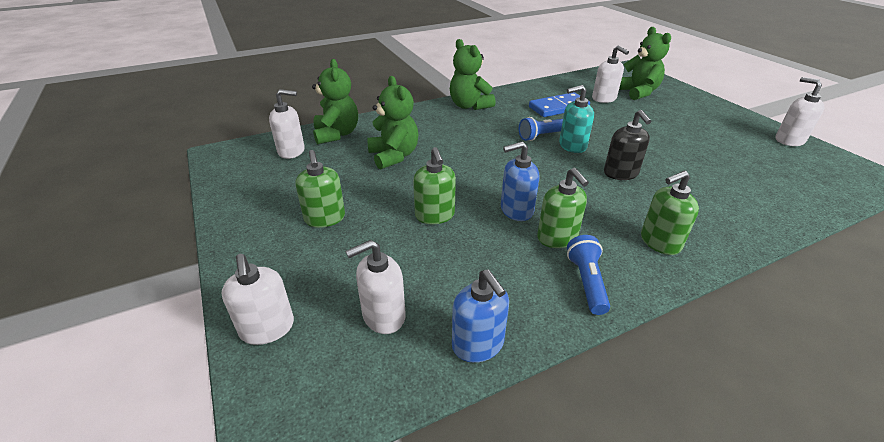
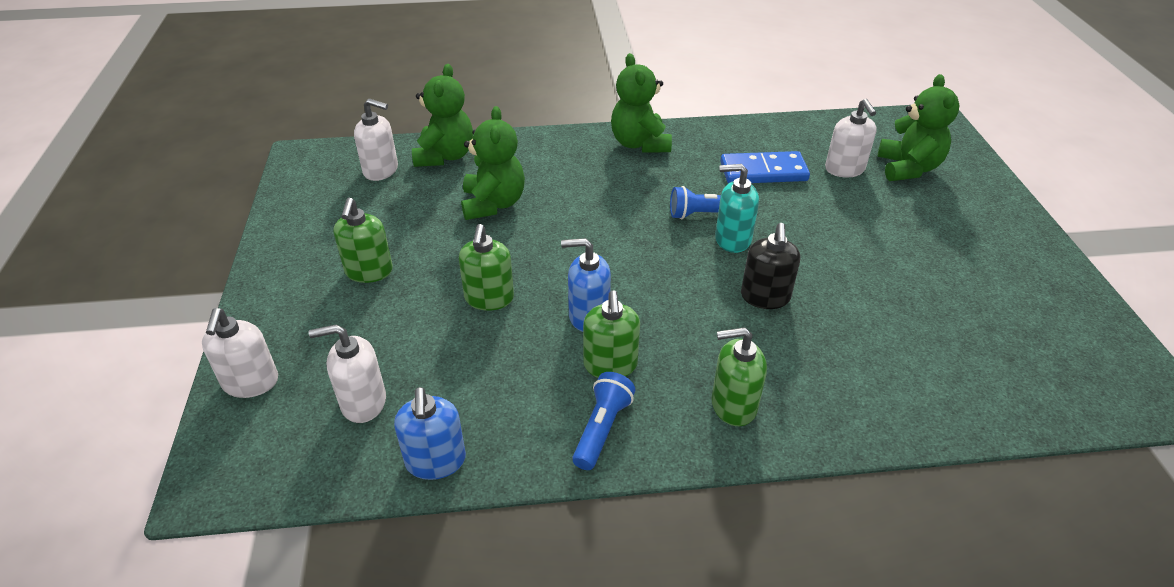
camera: 20 degrees right, 5 degrees up
white soap dispenser [776,77,824,146] -> none

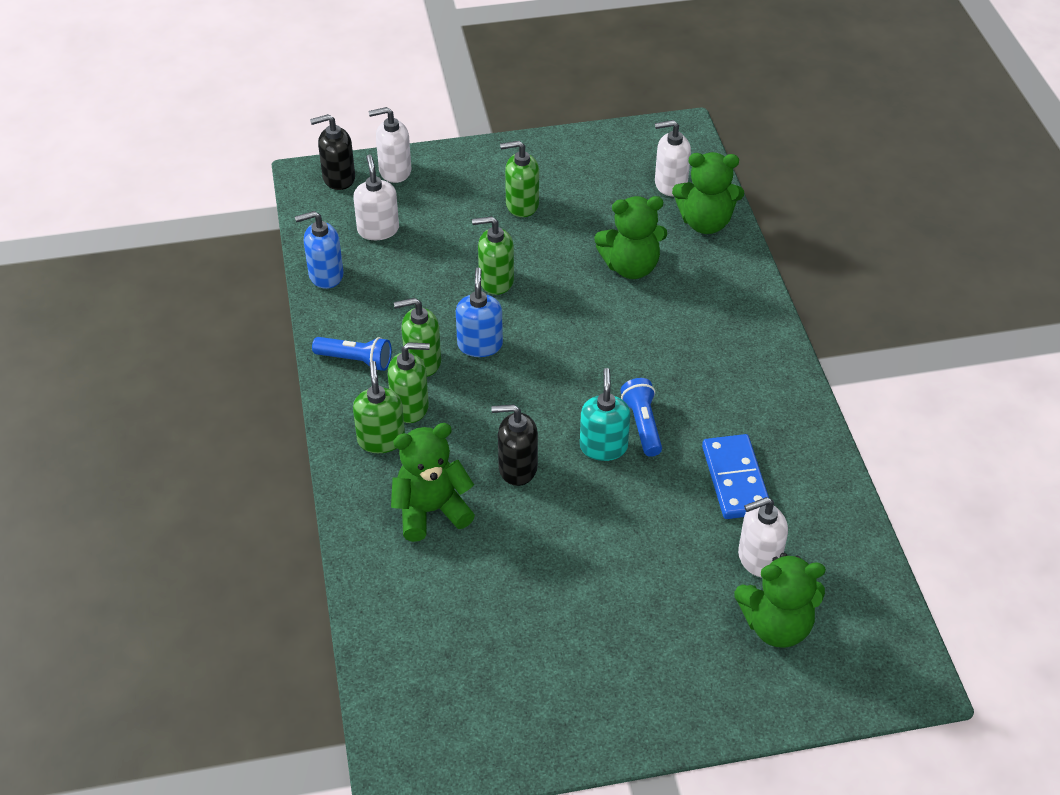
camera: 85 degrees right, 5 degrees up
white soap dispenser [354,98,398,181] -> white soap dispenser turned 75 degrees clockwise [655,120,691,196]
green teddy bear [611,53,672,153] -> green teddy bear moved to [391,423,475,542]
none -> black soap dispenser [310,114,355,190]
none -> green soap dispenser [388,342,430,423]

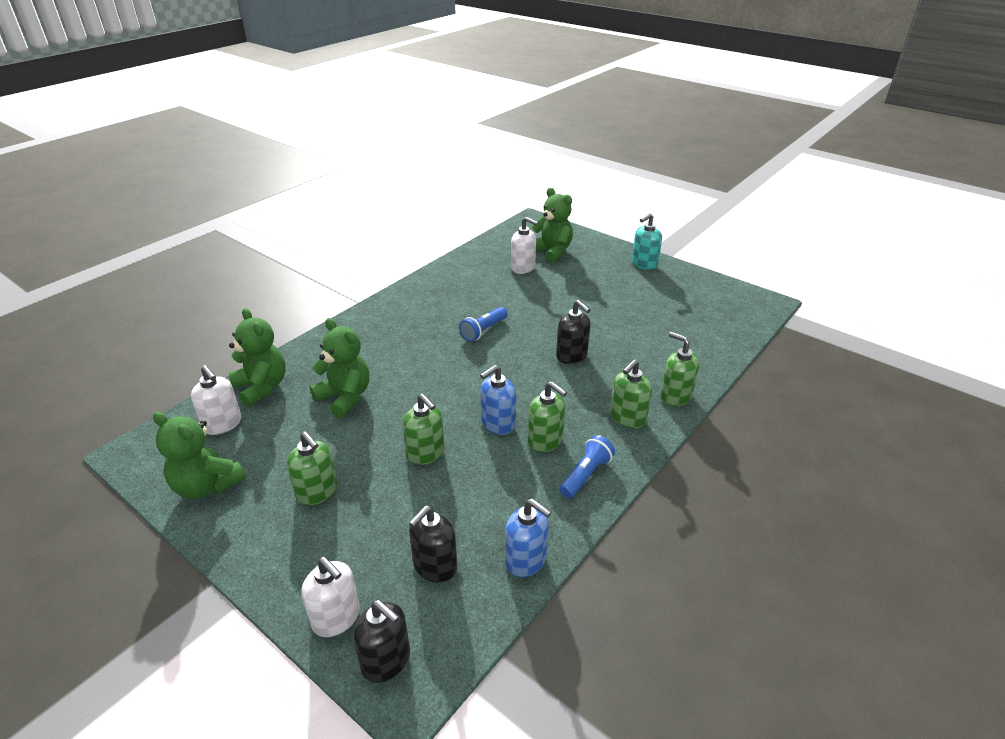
camera: 130 degrees left, 10 degrees down
blue flashlight [312,337,392,371] -> blue flashlight turned 60 degrees clockwise [559,435,615,498]
white soap dispenser [353,155,399,240] -> black soap dispenser [409,506,457,583]
green soap dispenser [388,342,430,423] -> green soap dispenser moved to [660,332,699,406]
green teddy bear [391,423,475,542] -> green teddy bear moved to [153,412,246,499]
turquoise soap dispenser [580,368,630,461] -> turquoise soap dispenser moved to [632,213,662,270]
blue domino [702,434,769,519] -> none

